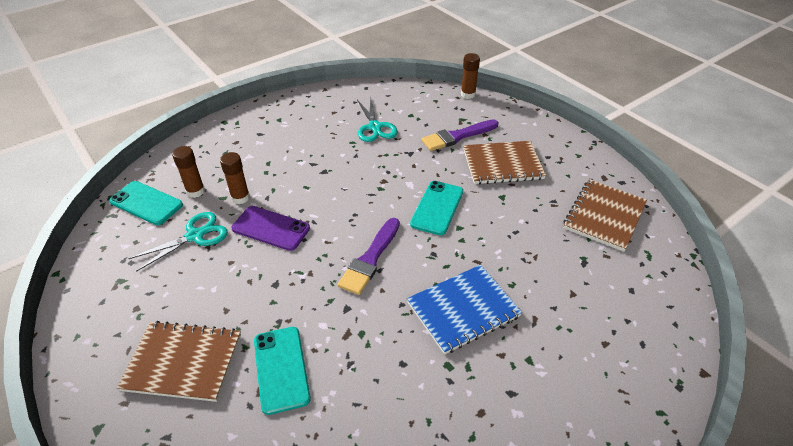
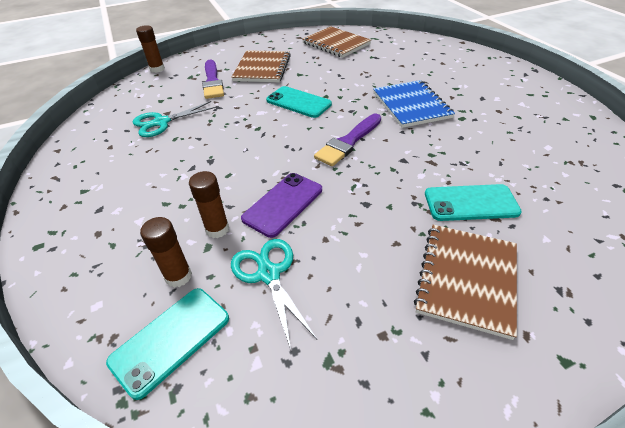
camera: 75 degrees left, 0 degrees up
purple brush [338,218,400,295] -> purple brush turned 90 degrees clockwise [314,114,381,166]
turquoise scissors [357,98,398,142] -> turquoise scissors turned 150 degrees clockwise [133,101,217,137]

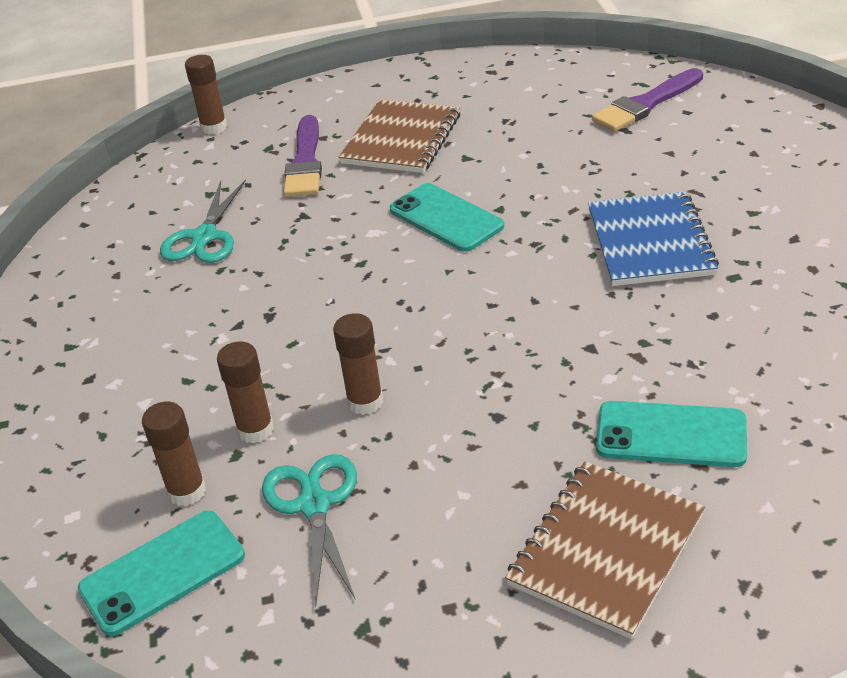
camera: 15 degrees right, 5 degrees down
turquoise scissors [133,101,217,137] -> turquoise scissors turned 60 degrees counterclockwise [160,179,246,263]
purple phone [241,173,322,238] -> brown glue stick [333,313,383,415]
brown notebook [302,26,371,58] -> none
purple brush [314,114,381,166] -> purple brush moved to [592,68,703,132]

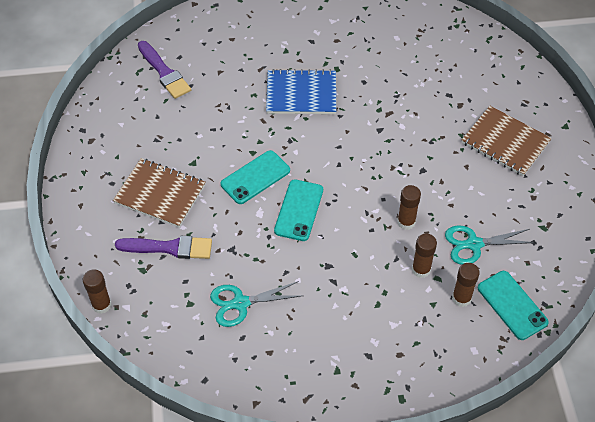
camera: 90 degrees left, 15 degrees up
turquoise scissors [160,179,246,263] -> turquoise scissors turned 150 degrees clockwise [210,281,301,327]
turquoise phone [596,401,747,467] -> turquoise phone moved to [274,179,323,241]

